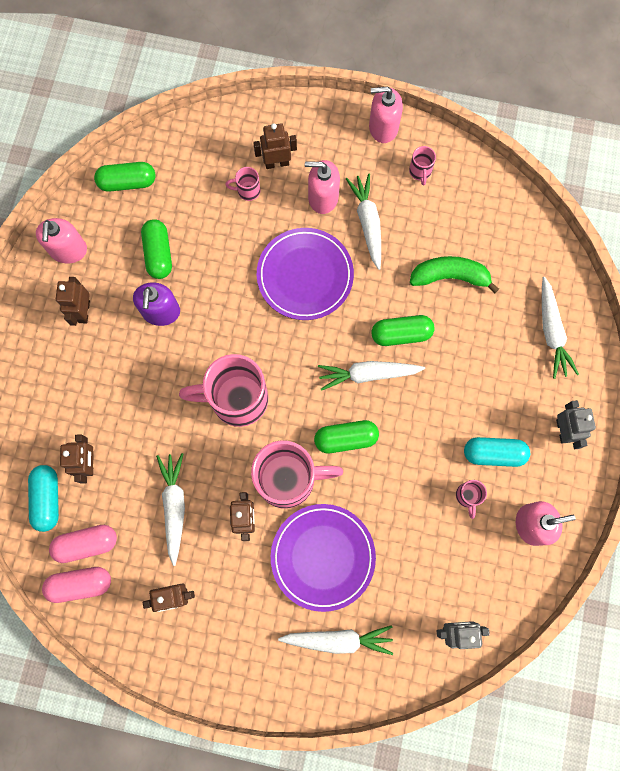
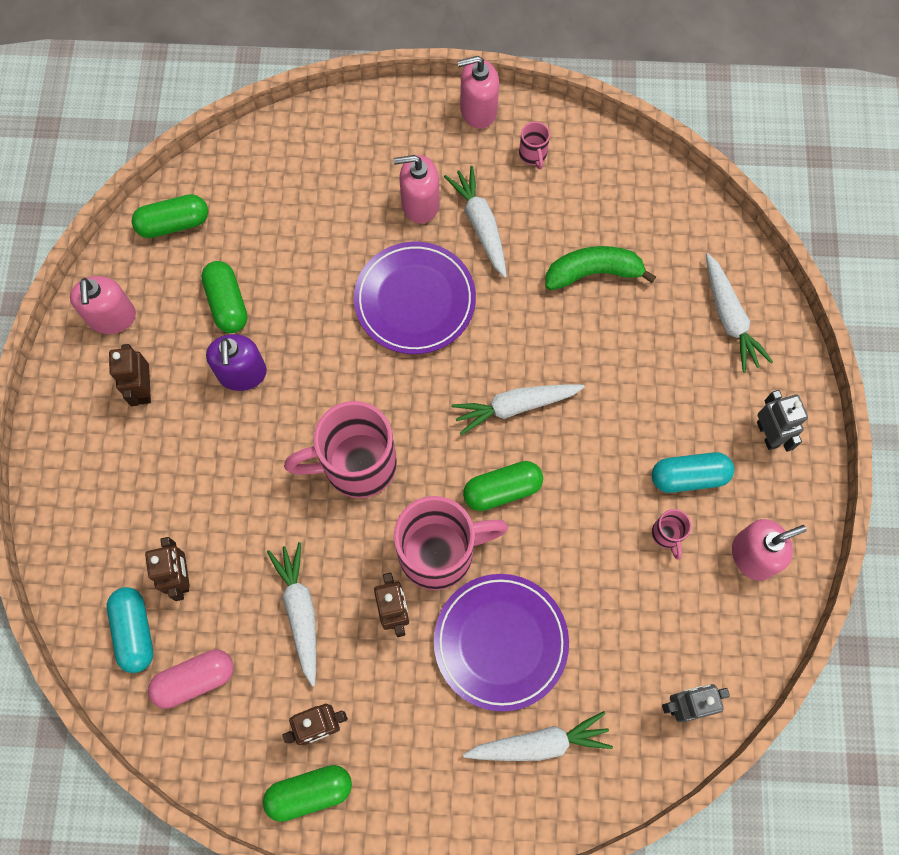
camera: 10 degrees left, 5 degrees down
pink capsule [42,567,111,603] -> none
pink mug [225,167,260,201] -> none
brown robot [253,123,297,169] -> none
green capsule [372,315,435,346] -> green capsule moved to [263,765,352,822]

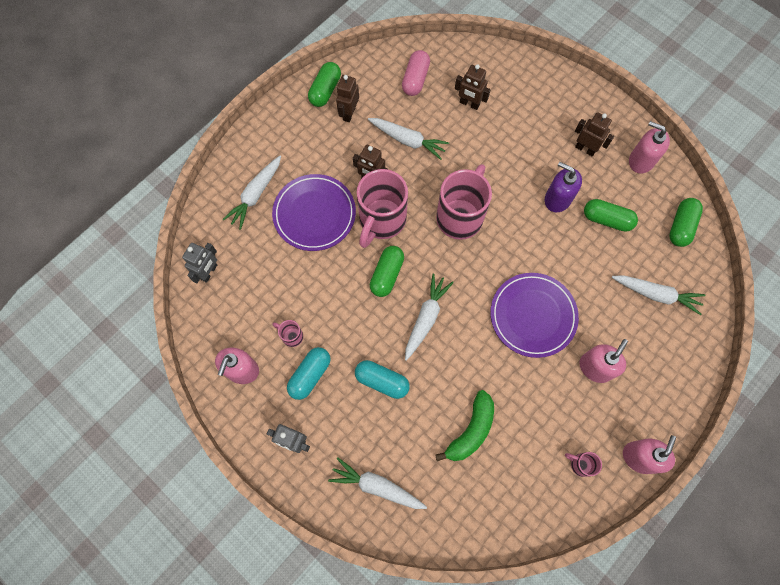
camera: 130 degrees right, 0 degrees up
turquoise capsule [107,587,153,673] -> turquoise capsule moved to [355,360,410,399]
white carrot [444,166,507,278] -> white carrot moved to [612,275,705,315]

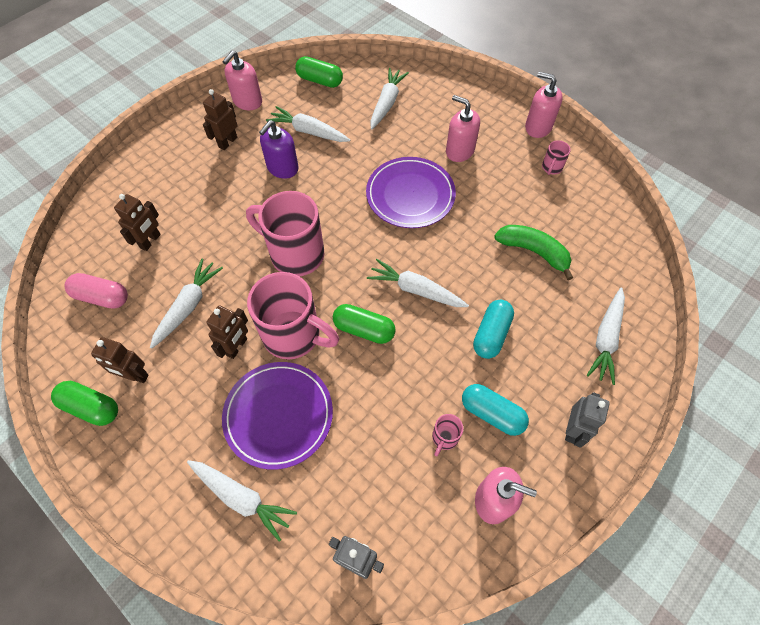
camera: 90 degrees left, 10 degrees down
green capsule [584,199,638,232] -> white carrot [266,106,350,142]

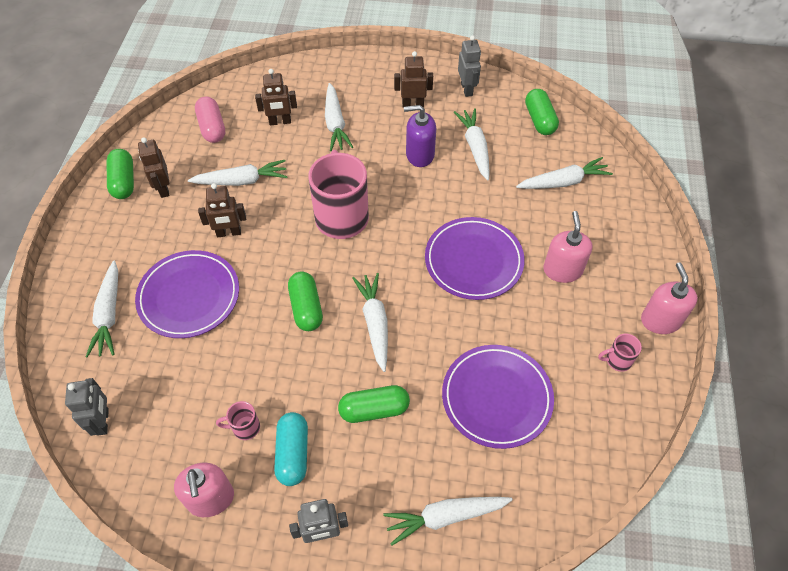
camera: 55 degrees right, 5 degrees down
pink soap dispenser [223,50,262,110] -> grey robot [458,36,481,97]
pink mug [247,272,339,360] -> none
turquoise capsule [473,300,514,359] -> green capsule [338,385,410,423]
green banana [494,225,574,280] -> purple plate [442,345,554,449]
none -> white carrot [325,83,353,151]

